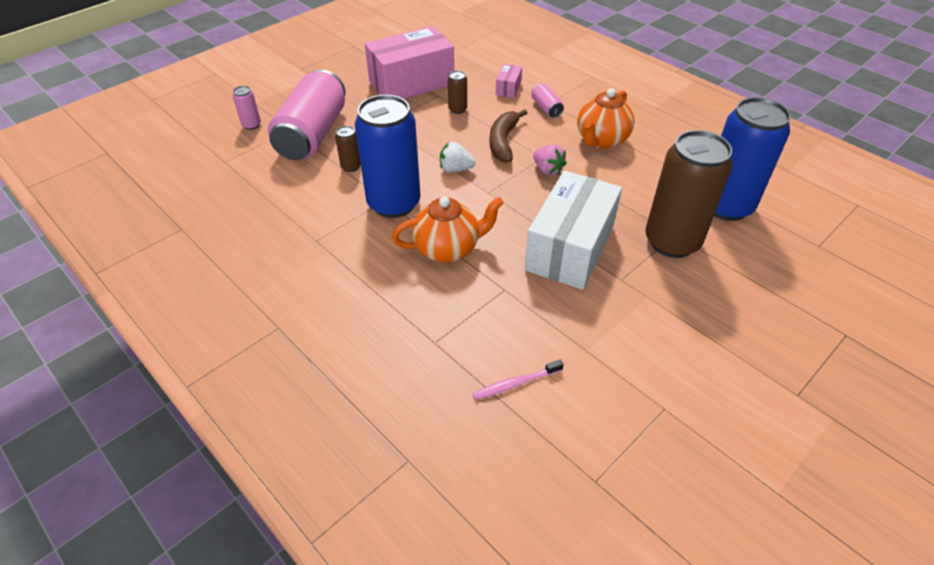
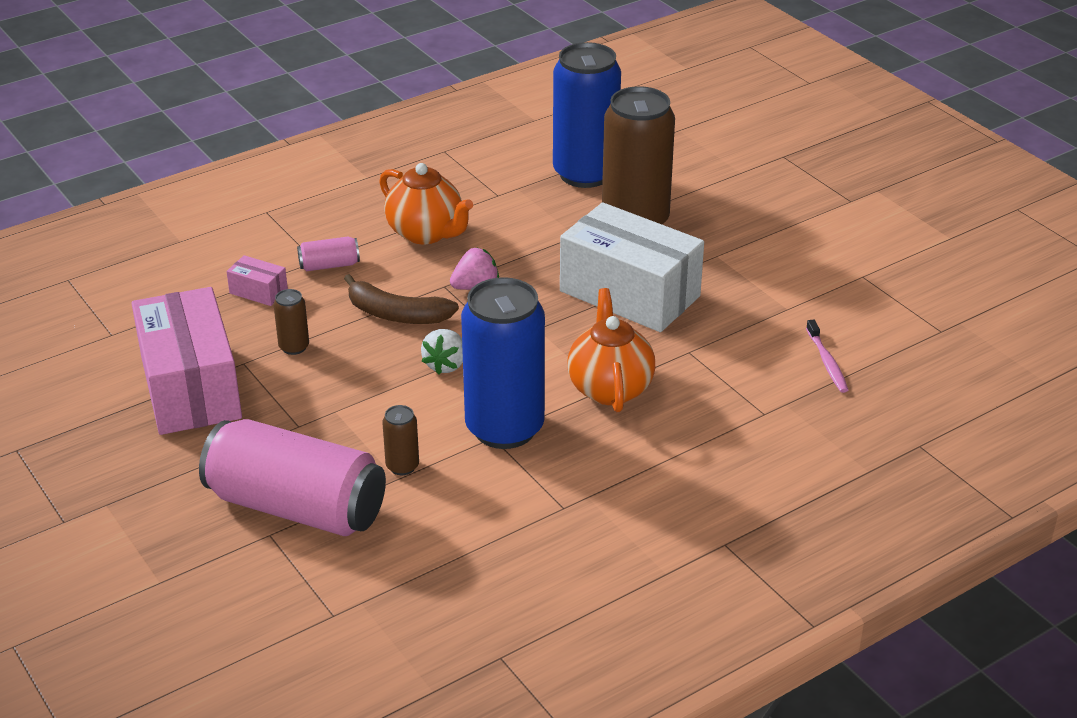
camera: 80 degrees left, 10 degrees down
pink can [233,86,261,130] -> none

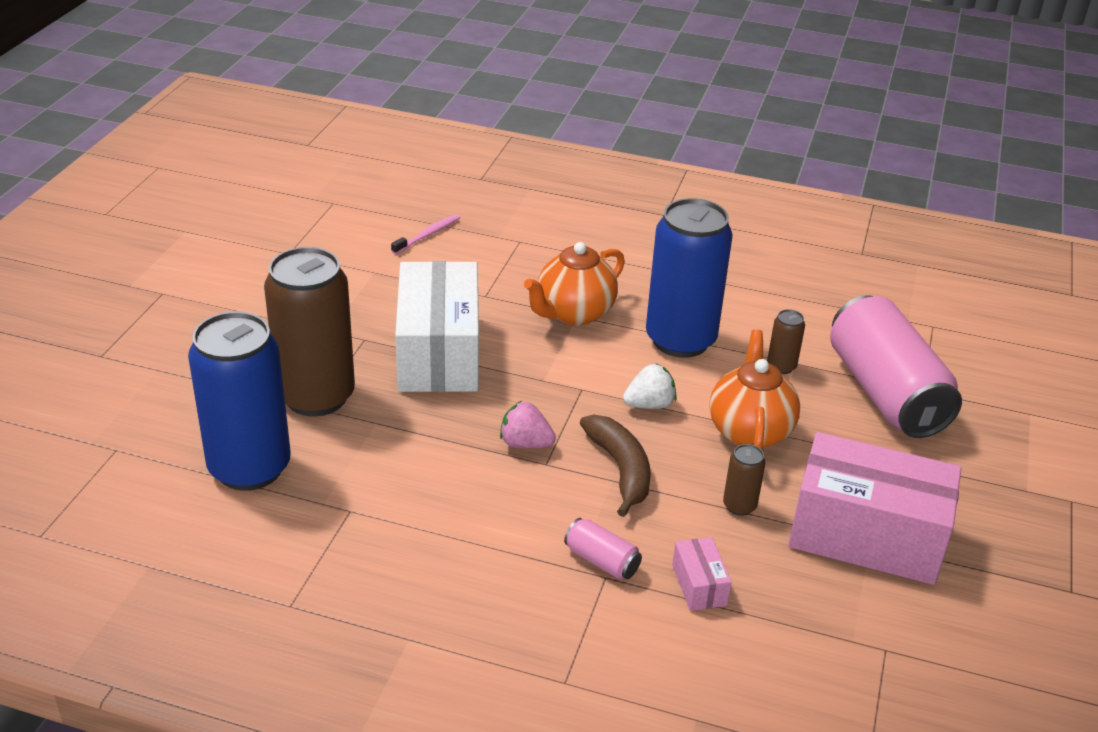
camera: 130 degrees left, 0 degrees up
pink box [132,287,242,435] -> pink box turned 75 degrees clockwise [789,432,961,585]
orange teapot [379,163,473,244] -> orange teapot moved to [710,329,800,450]

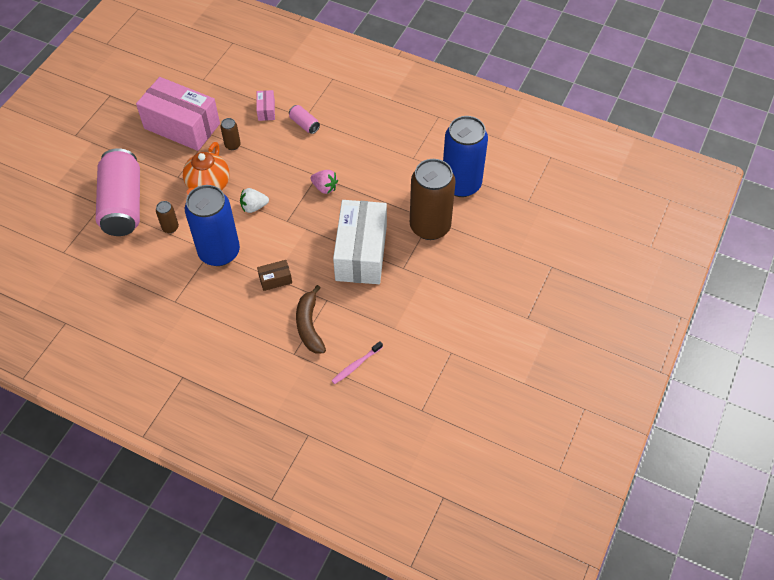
camera: 170 degrees left, 20 degrees up
orange teapot [524,242,625,325] -> brown box [257,260,292,291]
brown banana [580,414,651,517] -> brown banana moved to [296,285,326,353]

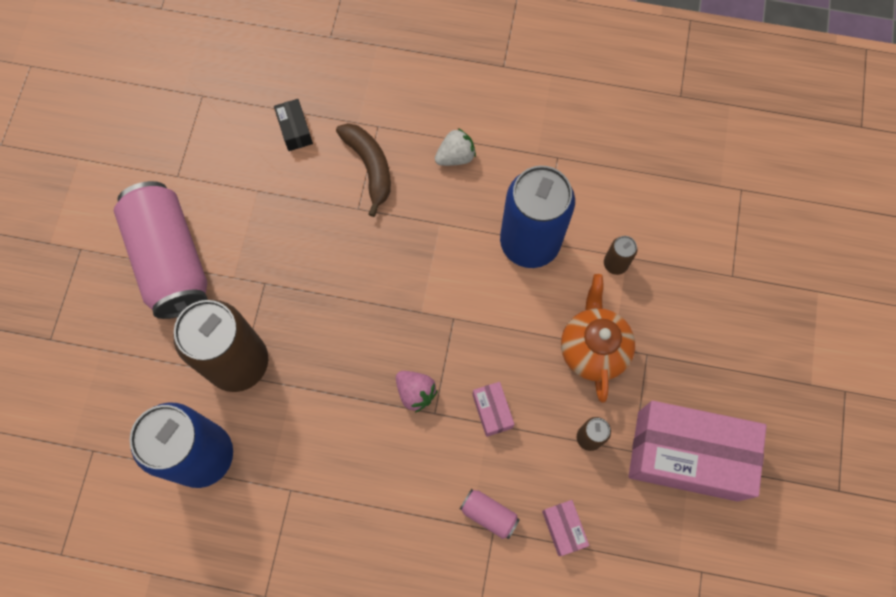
camera: 165 degrees right, 15 degrees up
pink can [96,148,140,236] -> pink can moved to [114,181,208,319]
white strawberry [240,188,269,213] -> white strawberry moved to [435,128,476,166]
brown box [257,260,292,291] -> none
pink strawberry [310,170,338,194] -> pink strawberry turned 150 degrees counterclockwise [396,371,438,413]
pink toothbrush [332,341,383,384] -> black box [274,99,313,151]
white box [333,200,387,284] -> none
none -> pink box [472,382,514,437]

